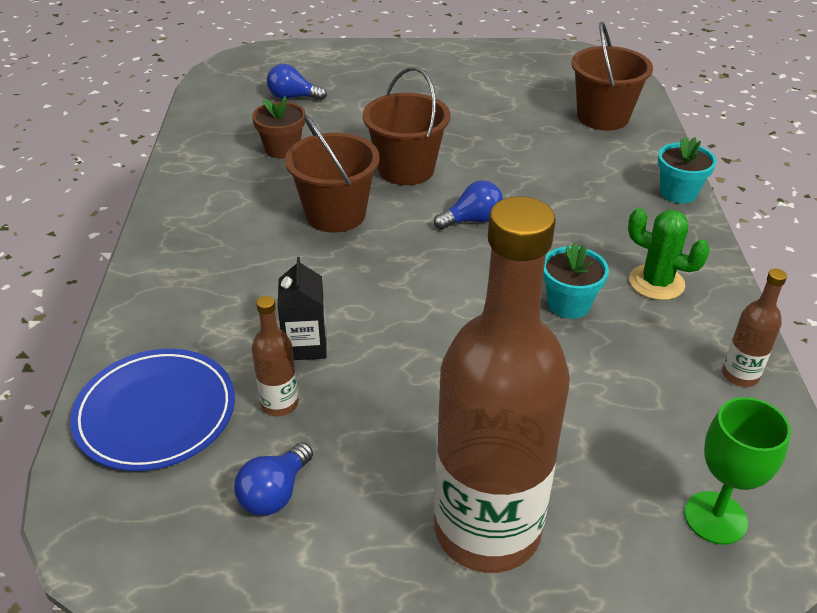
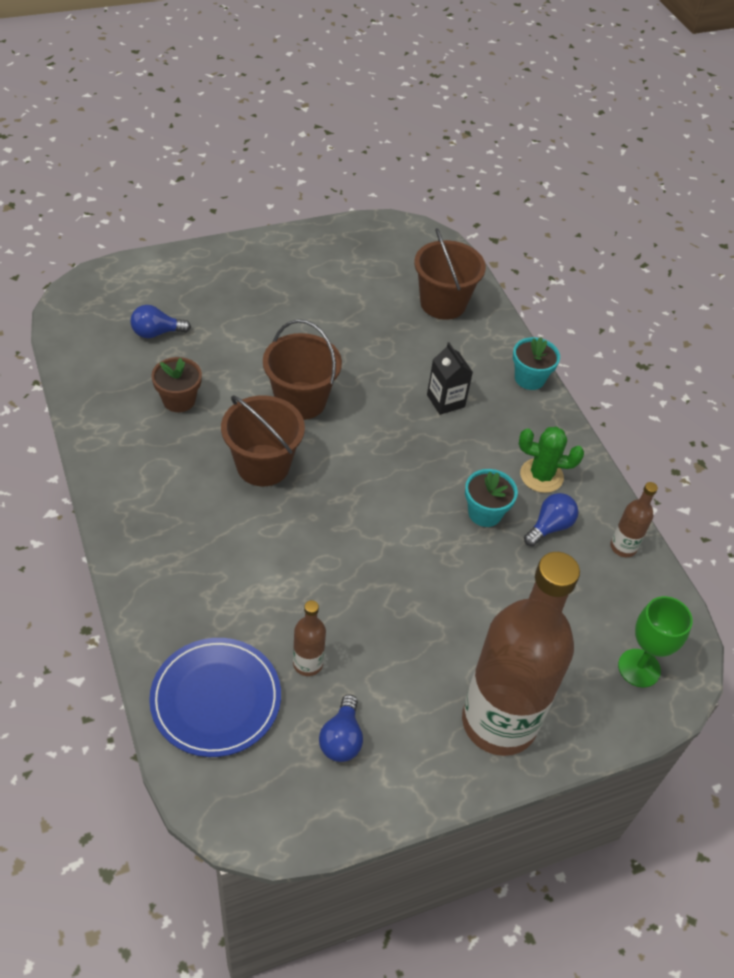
camera: 25 degrees left, 10 degrees up
black carton [277,257,327,360] -> black carton moved to [427,342,473,415]
blue light bulb [434,180,503,230] -> blue light bulb moved to [524,493,578,546]

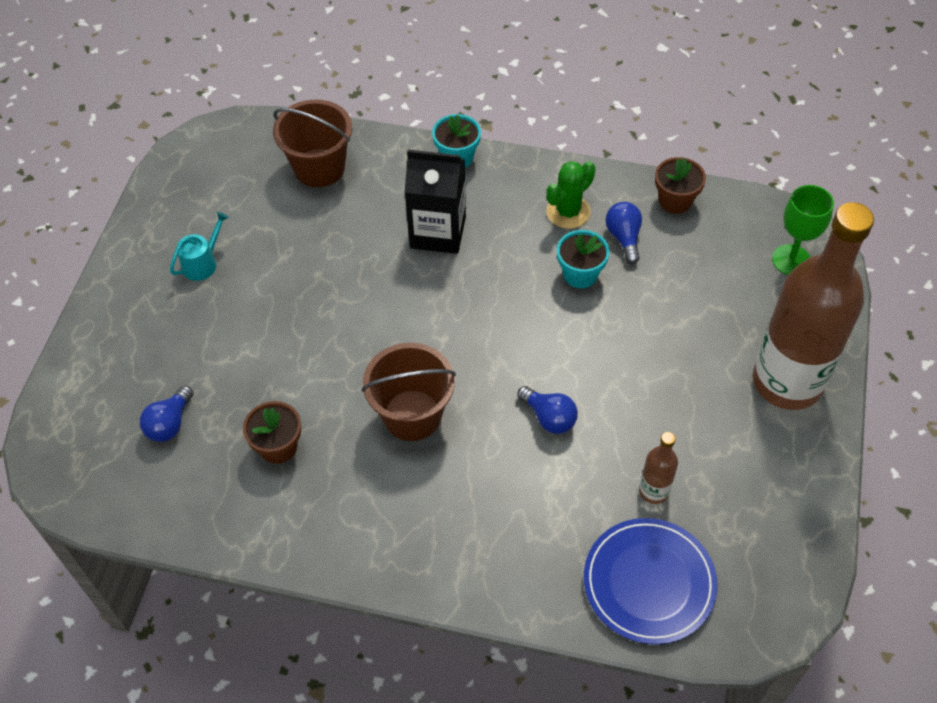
camera: 50 degrees left, 5 degrees up
brown bucket [263,319,342,420] -> none
blue light bulb [319,694,363,762] -> blue light bulb moved to [517,386,578,434]
black carton [427,342,473,415] -> black carton [405,150,466,254], size x1.59
brown bottle [610,482,658,557] -> brown flower pot [655,157,706,214]
none -> turquoise watering can [170,212,229,281]

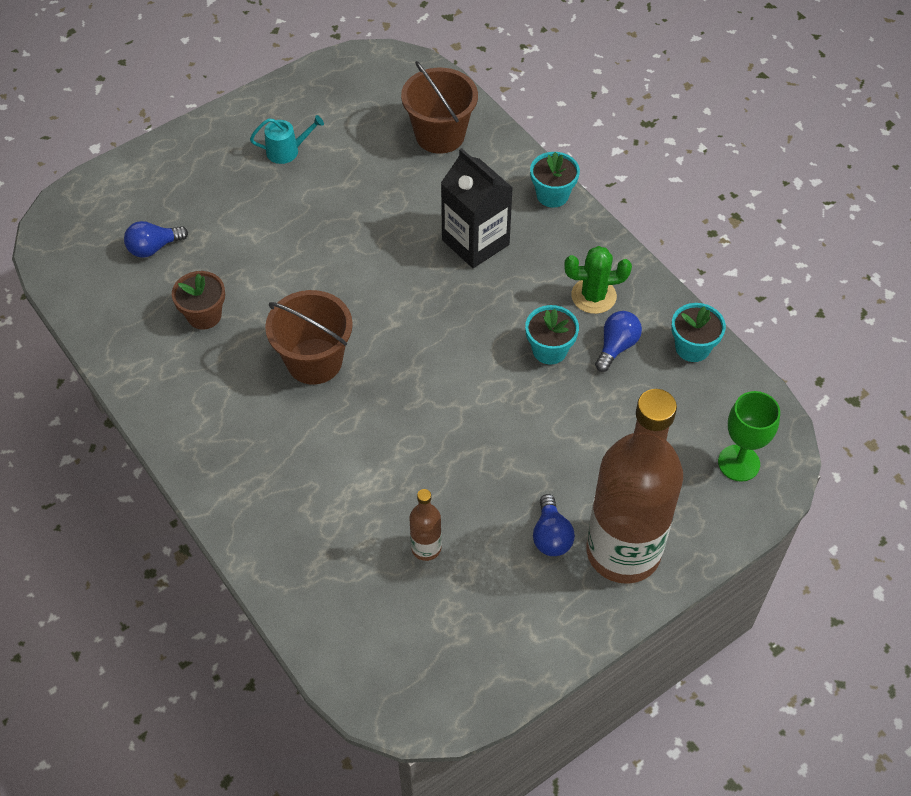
camera: 40 degrees right, 0 degrees up
blue light bulb [517,386,578,434] -> blue light bulb moved to [533,494,575,556]
blue plate [584,518,718,644] -> none
brown flower pot [655,157,706,214] -> turquoise flower pot [671,303,726,362]

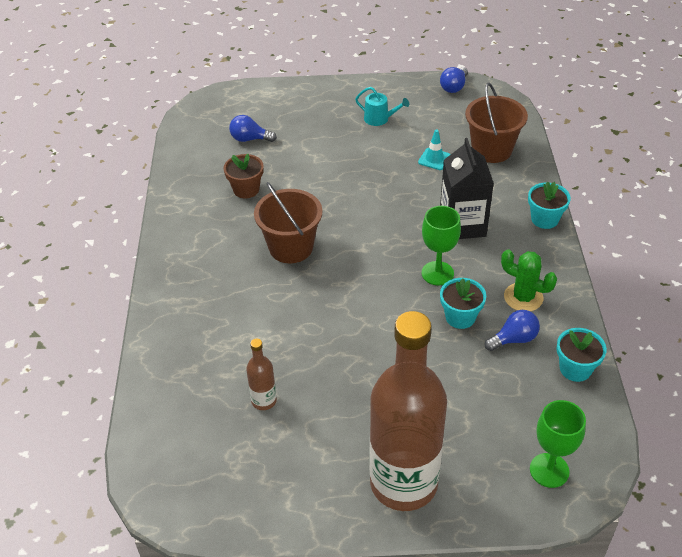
camera: 35 degrees right, 10 degrees down
blue light bulb [533,494,575,556] -> blue light bulb moved to [440,67,468,93]
none -> turquoise traffic cone [418,130,451,170]
none -> green goblet [422,206,461,286]

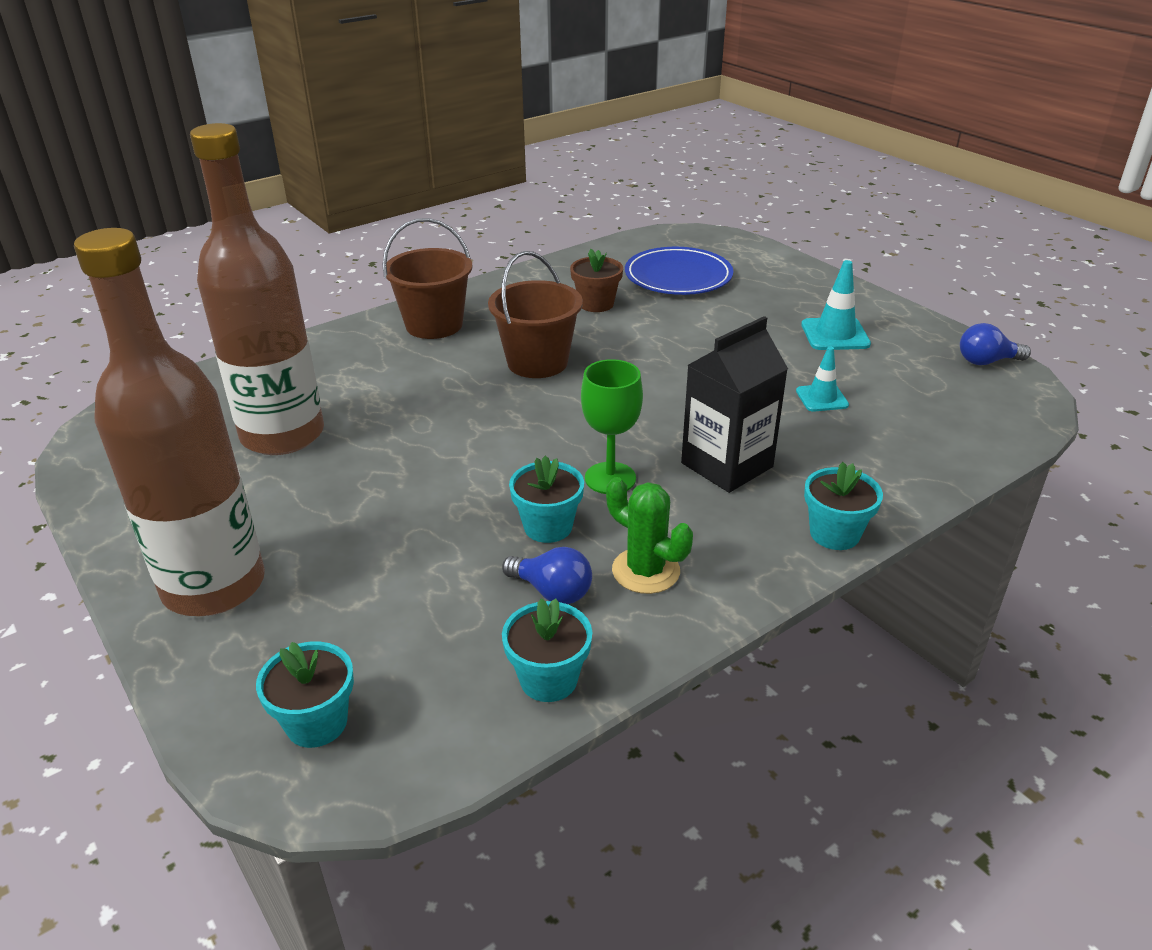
camera: 55 degrees right, 10 degrees down
blue light bulb [229,115,277,142] -> blue plate [625,247,733,295]
brown bottle [246,338,277,410] -> brown bottle [190,123,324,455], size x2.48
turquoise watering can [355,87,409,126] -> turquoise traffic cone [801,260,871,350]
brown bucket [465,82,528,163] -> brown bucket moved to [383,218,473,339]
green cactus [501,250,557,311] -> green cactus turned 45 degrees counterclockwise [606,477,693,594]
green goblet [530,400,586,488] -> turquoise flower pot [256,641,354,748]

